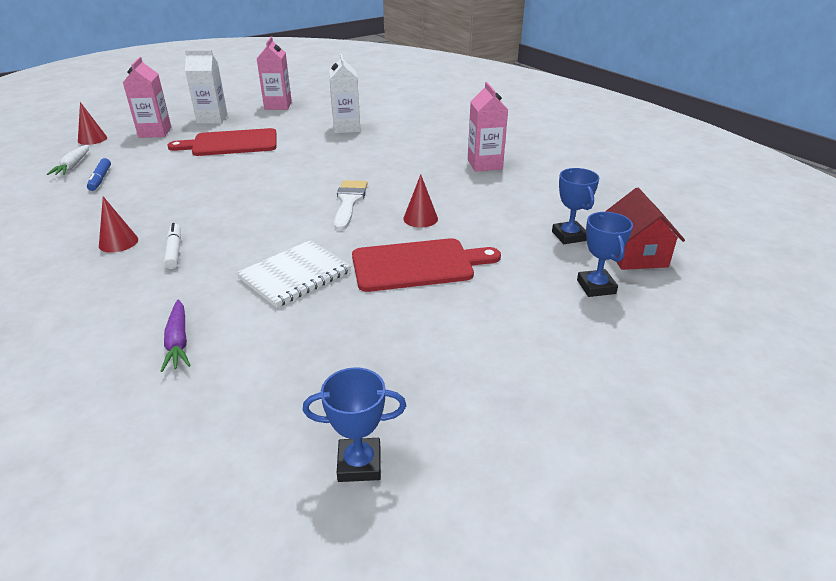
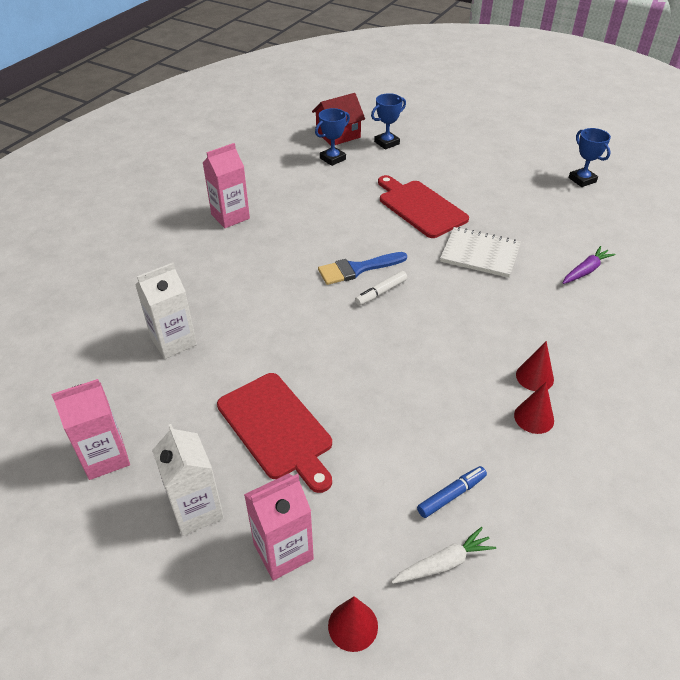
camera: 115 degrees left, 10 degrees up
white marker [164,223,181,269] -> white marker moved to [355,271,407,306]
white brush [334,180,368,230] -> blue brush [318,252,407,285]
red cone [403,175,438,228] -> red cone moved to [514,382,554,434]

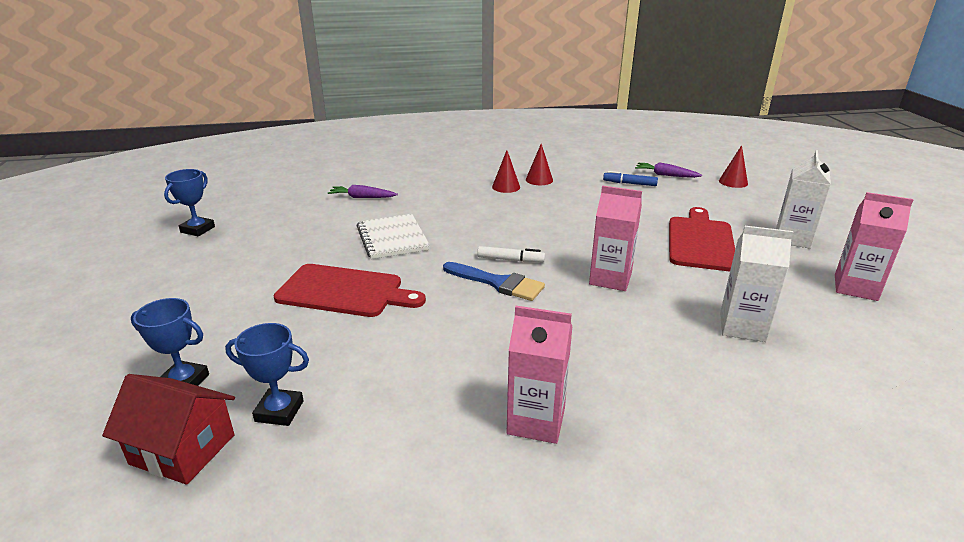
camera: 130 degrees left, 15 degrees down
pink carton [244,473,314,581] -> pink carton moved to [589,186,642,291]
red cutting board [378,175,469,238] -> red cutting board turned 90 degrees counterclockwise [274,264,426,317]
white carrot [391,527,496,584] -> purple carrot [635,162,702,178]

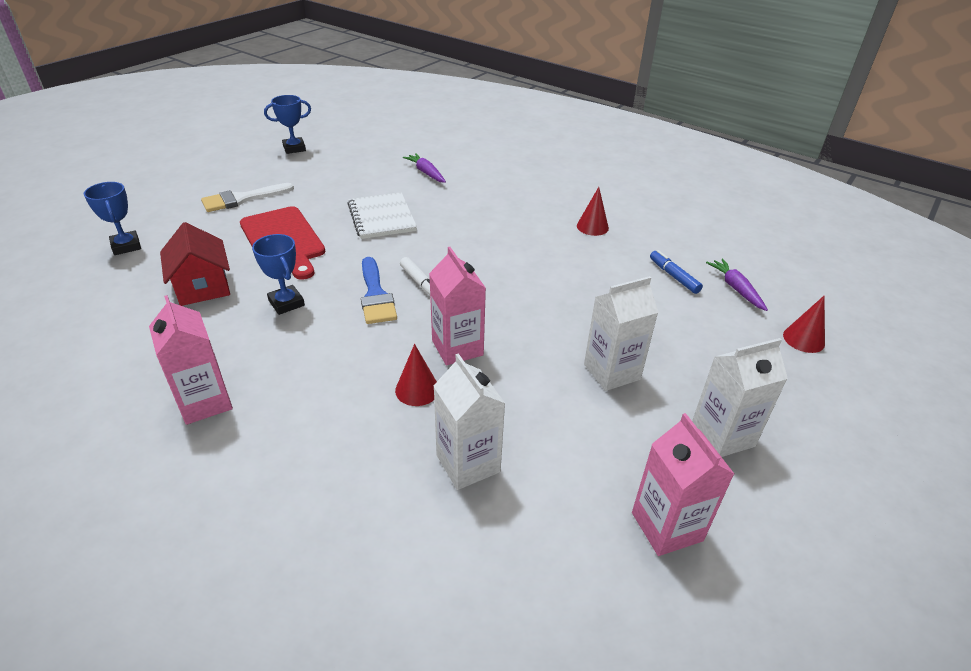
camera: 45 degrees right, 10 degrees up
red house [102,374,235,485] -> red house moved to [160,222,230,306]
blue trophy [225,323,309,426] -> blue trophy moved to [252,234,305,315]
white notebook [357,214,430,259] -> white notebook turned 45 degrees counterclockwise [347,192,417,239]
red cone [492,150,520,193] -> red cone moved to [395,344,437,406]
red cutting board [669,207,735,272] -> white carton [584,276,659,391]
none -> white brush [201,183,294,212]

